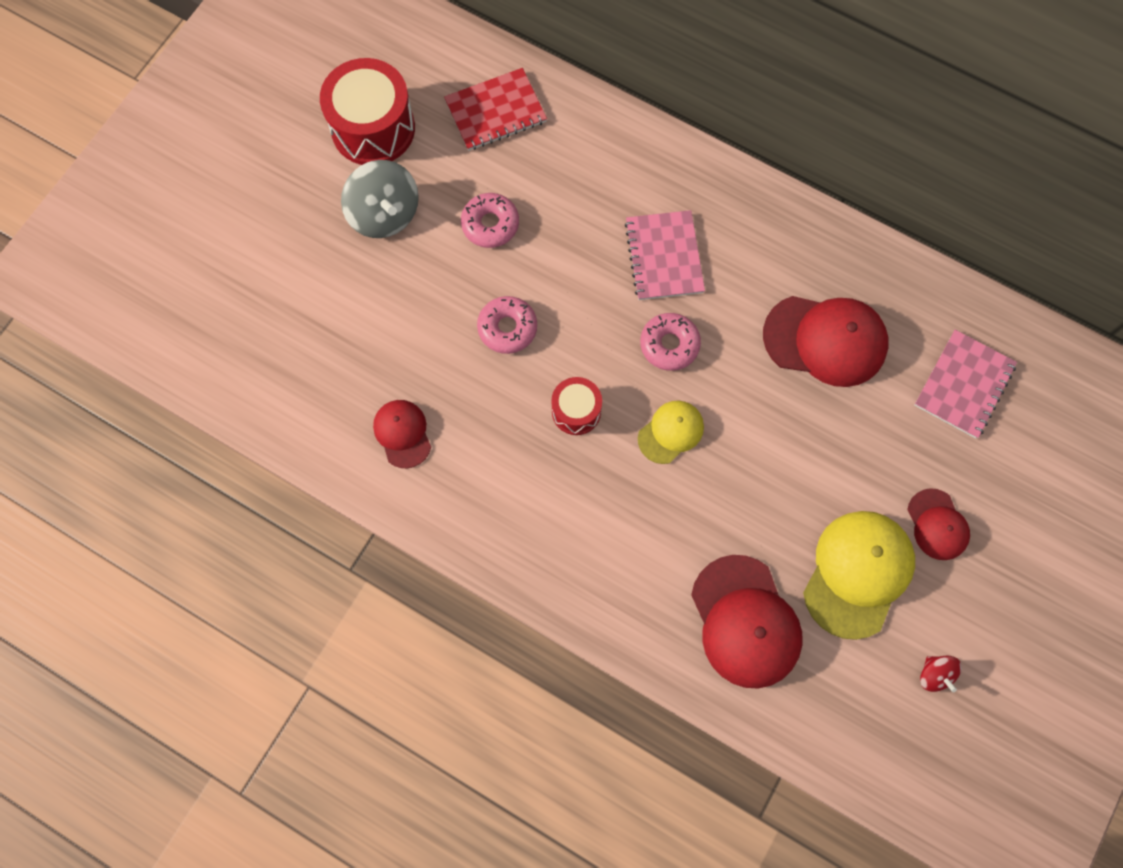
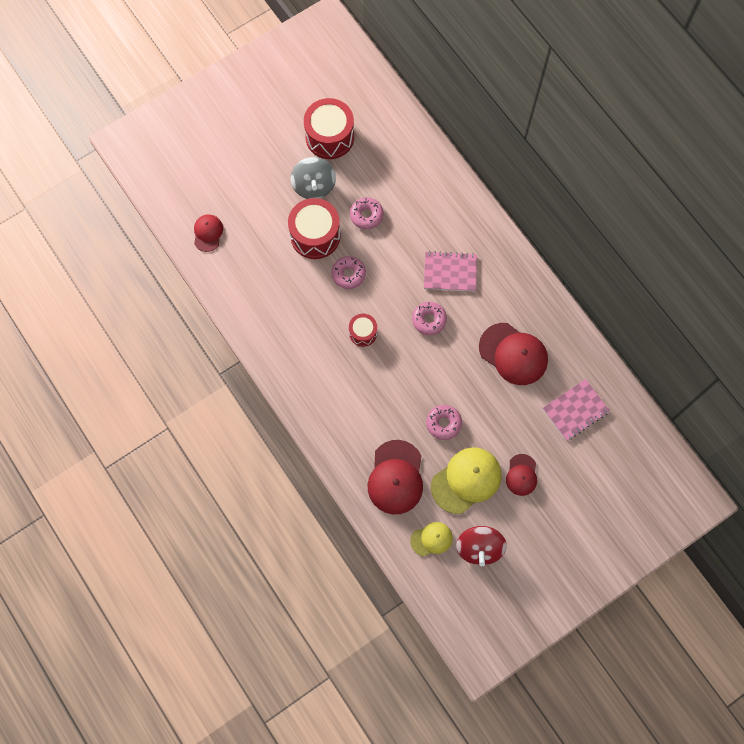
camera: 25 degrees right, 0 degrees up
red cap [373,400,431,468] -> red cap moved to [194,214,223,252]
red notebook [444,68,547,151] -> none
pink notebook [624,210,705,300] -> pink notebook turned 75 degrees clockwise [424,251,477,291]
yellow cap [638,401,704,464] -> yellow cap moved to [410,522,453,556]
red spinning top [920,656,962,692] -> red spinning top [456,526,507,566], size x1.96
none -> red drum [288,198,340,259]
none -> pink donut [426,405,462,440]

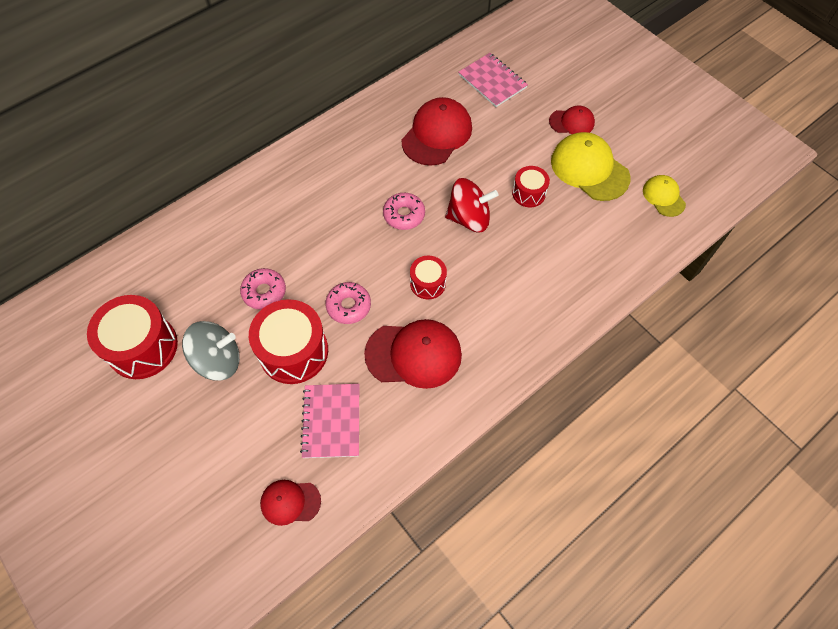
camera: 95 degrees left, 10 degrees down
red cap [368,440,423,514] -> red cap moved to [364,319,462,389]
pink notebook [424,251,477,291] -> pink notebook moved to [300,384,359,458]
pink donut [426,405,462,440] -> red drum [512,166,550,207]
red spinning top [456,526,507,566] -> red spinning top moved to [445,178,498,232]

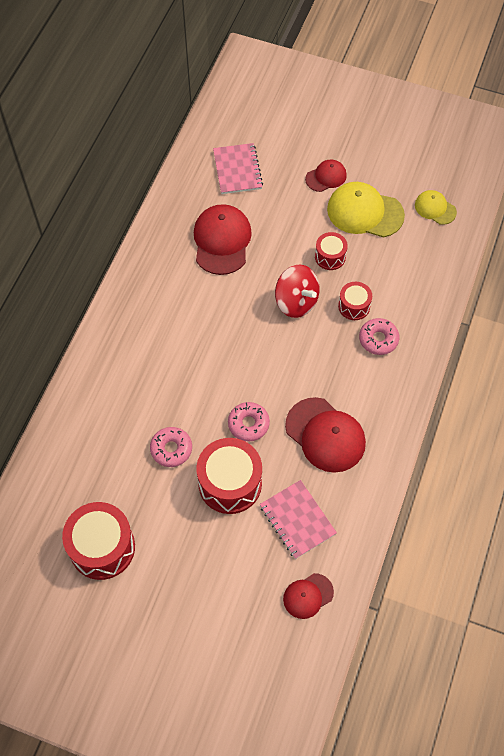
camera: 30 degrees left, 0 degrees up
grey spinning top [182,321,240,381] -> none
red cap [364,319,462,389] -> red cap turned 75 degrees clockwise [285,397,366,473]
pink donut [383,193,425,230] -> pink donut moved to [359,318,399,355]
red drum [410,256,447,299] -> red drum moved to [338,282,372,320]
red spinning top [445,178,498,232] -> red spinning top turned 75 degrees clockwise [275,265,319,318]
pink notebook [459,53,528,107] -> pink notebook turned 60 degrees clockwise [213,143,263,194]

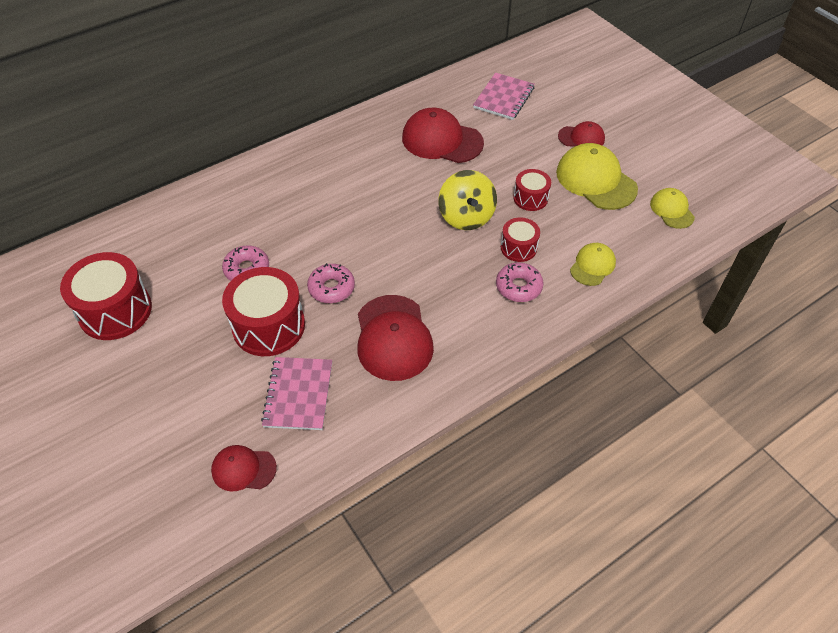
camera: 35 degrees right, 10 degrees down
red cap [194,204,252,275] -> red cap turned 105 degrees counterclockwise [402,108,484,163]
red spinning top [275,265,319,318] -> yellow spinning top [438,170,497,230]
none -> yellow cap [570,243,616,286]

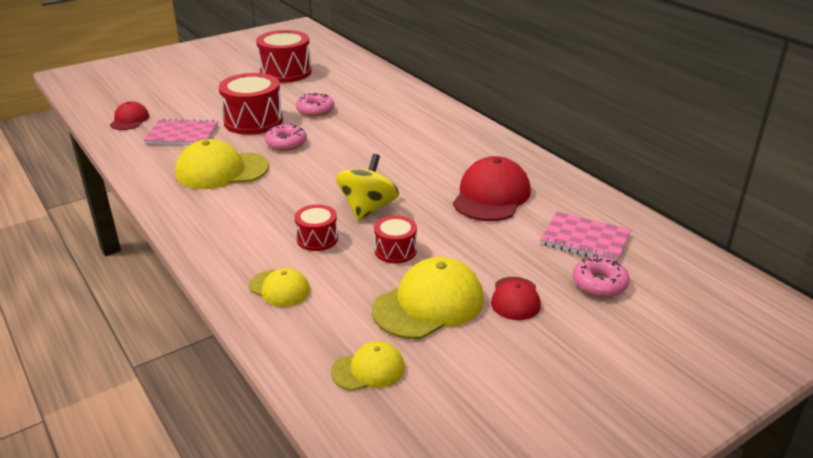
camera: 90 degrees right, 20 degrees down
red cap [357,295,434,381] -> yellow cap [175,139,269,189]
yellow spinning top [438,170,497,230] -> yellow spinning top turned 120 degrees clockwise [336,154,399,221]
pink donut [496,263,544,302] -> pink donut moved to [573,255,630,297]

